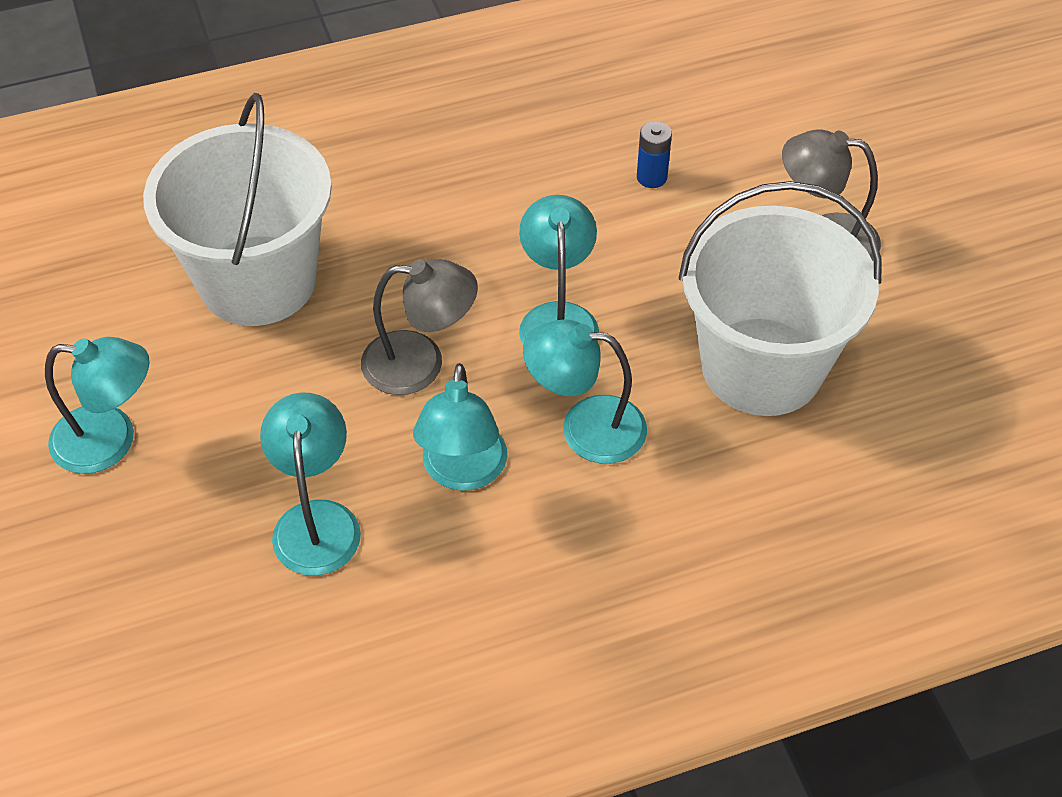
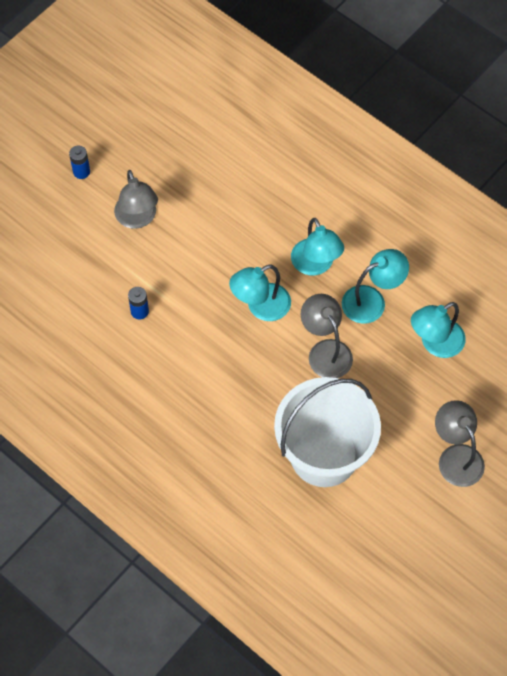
camera: 120 degrees left, 10 degrees up
turquoise lamp [45,337,150,474] -> grey lamp [435,400,485,487]
white bucket [679,181,882,416] -> none
none -> blue battery [69,145,90,179]

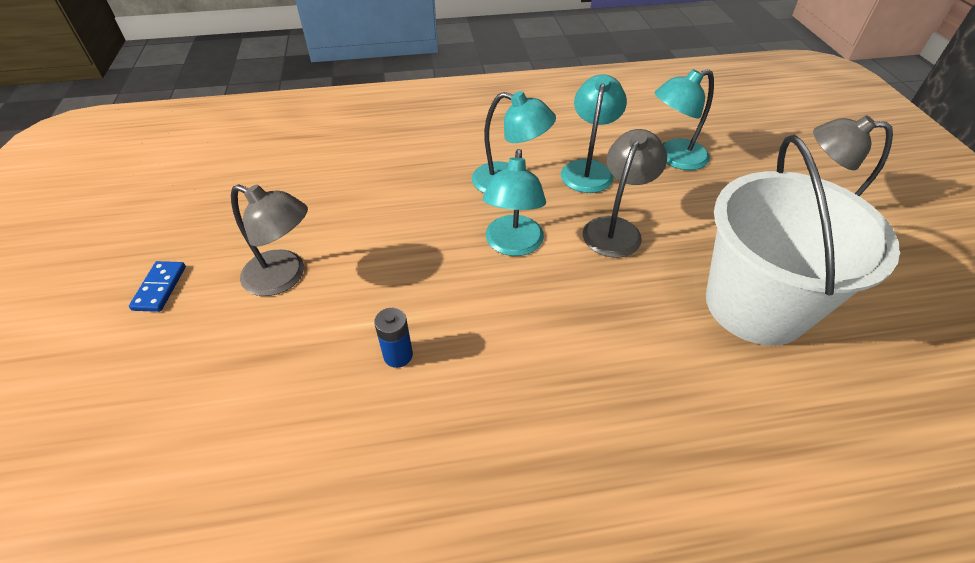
camera: 50 degrees left, 15 degrees down
blue battery [69,145,90,179] -> blue domino [129,261,186,312]
grey lamp [301,294,353,378] -> grey lamp turned 105 degrees clockwise [583,129,667,258]
turquoise lamp [411,302,466,358] -> turquoise lamp turned 60 degrees clockwise [655,69,714,170]

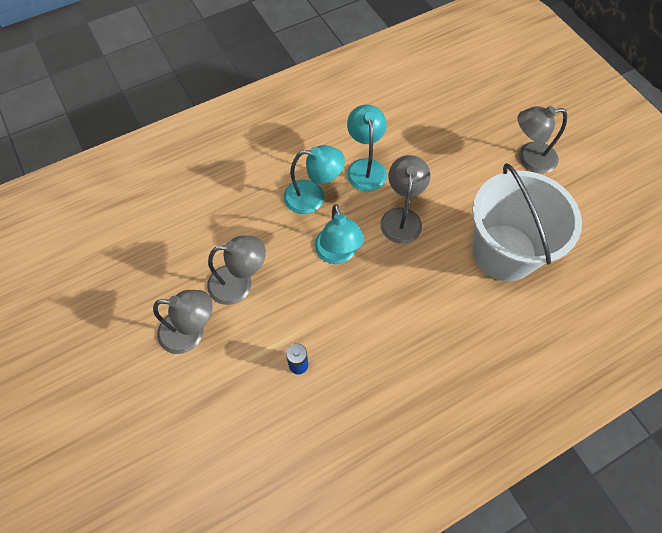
camera: 20 degrees left, 15 degrees up
blue domino [129,261,186,312] -> none
turquoise lamp [655,69,714,170] -> none
none -> grey lamp [207,236,266,305]

